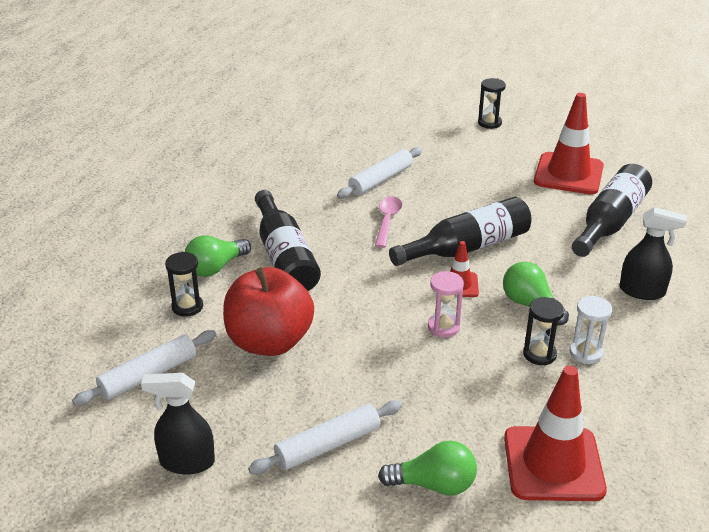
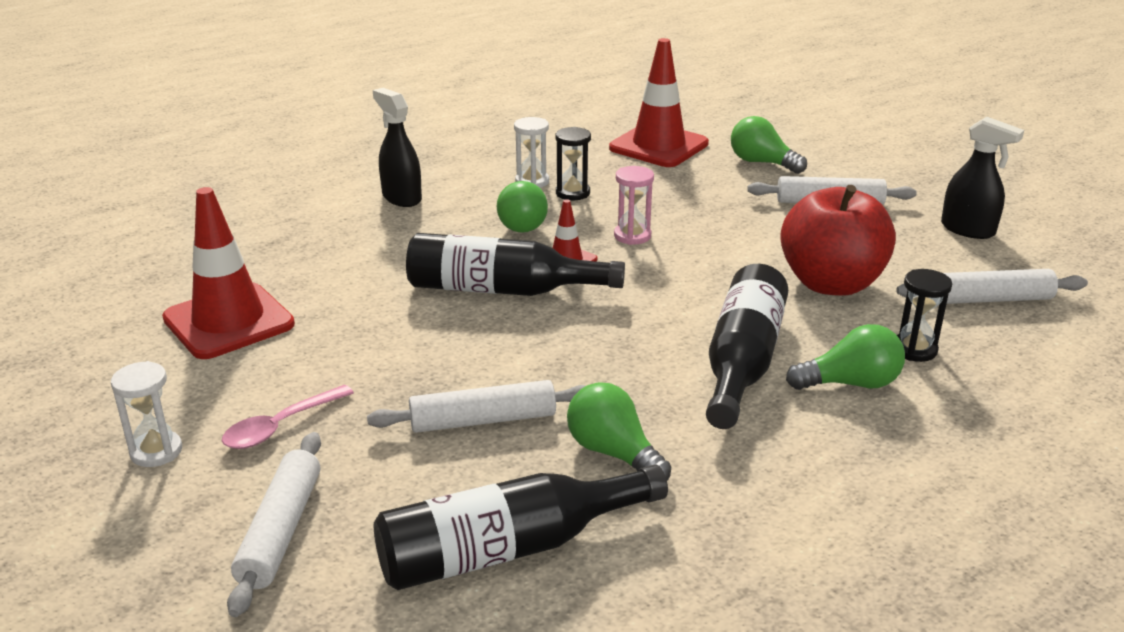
camera: 145 degrees left, 5 degrees down
pink spoon [375,196,402,248] -> pink spoon moved to [222,385,354,449]
black hourglass [478,78,506,129] -> white hourglass [111,361,182,467]
black bottle [572,164,652,257] -> black bottle moved to [374,464,668,590]
none -> white rolling pin [227,432,321,617]
none -> green light bulb [567,382,671,481]

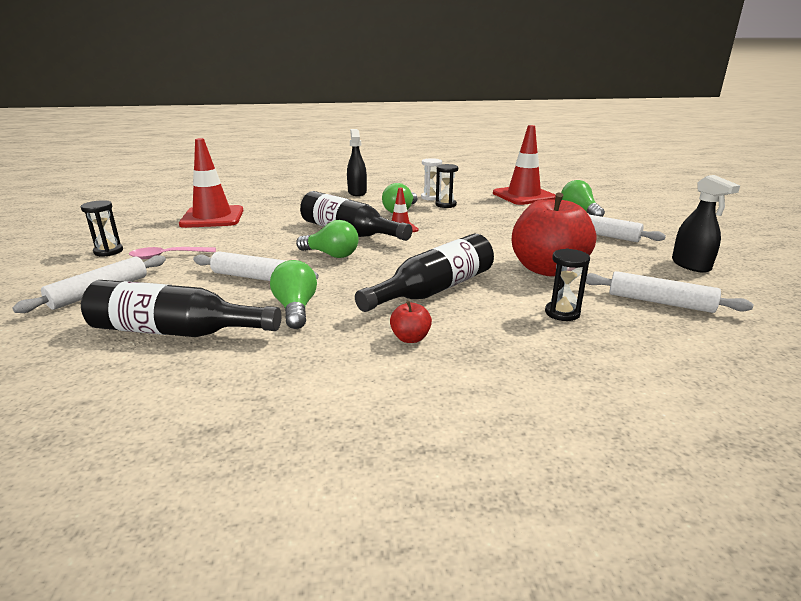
camera: 30 degrees right, 5 degrees down
white hourglass [111,361,182,467] -> black hourglass [81,200,123,257]
pink hourglass [614,166,654,245] -> none
green light bulb [786,324,905,390] -> green light bulb moved to [296,220,359,258]
none -> red apple [390,301,432,343]

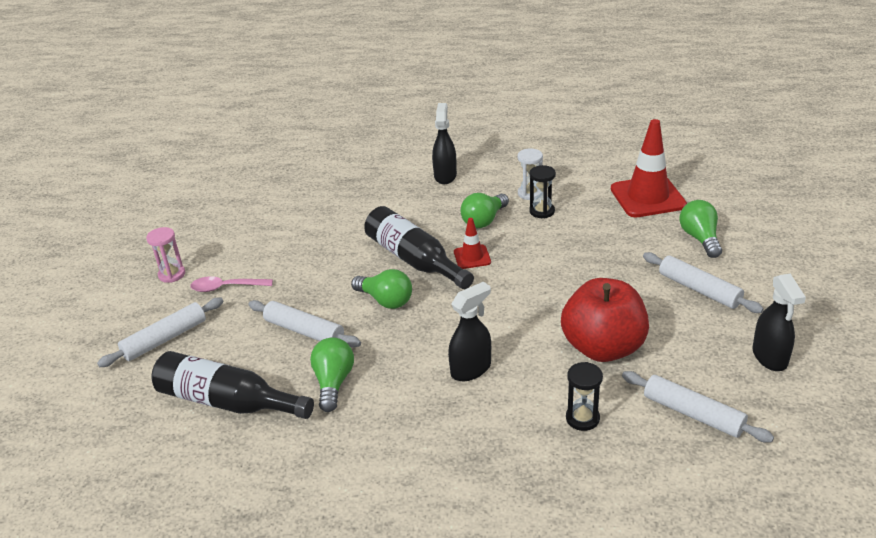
camera: 15 degrees right, 10 degrees up
black hourglass [81,200,123,257] -> pink hourglass [146,227,185,283]
red traffic cone [179,138,243,228] -> none
black bottle [355,234,494,312] -> black spray bottle [448,281,491,381]
red apple [390,301,432,343] -> none

